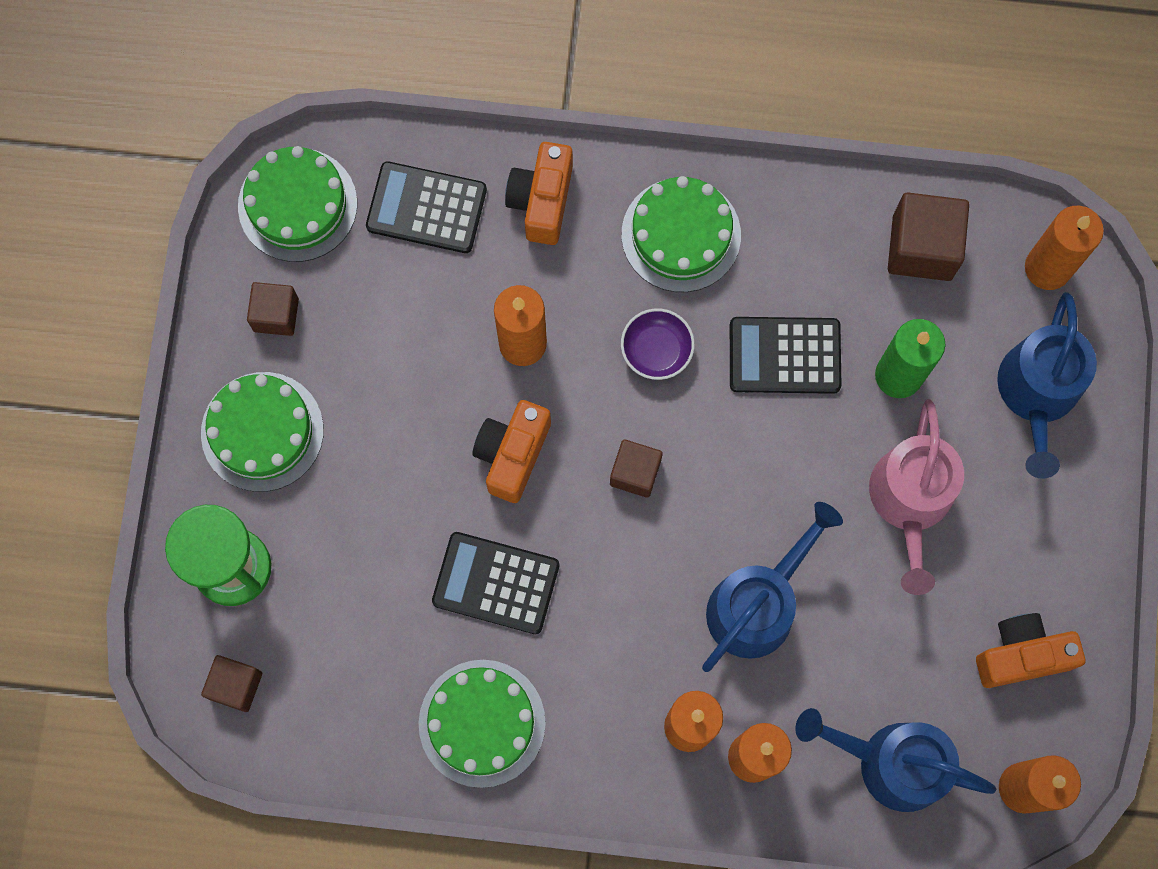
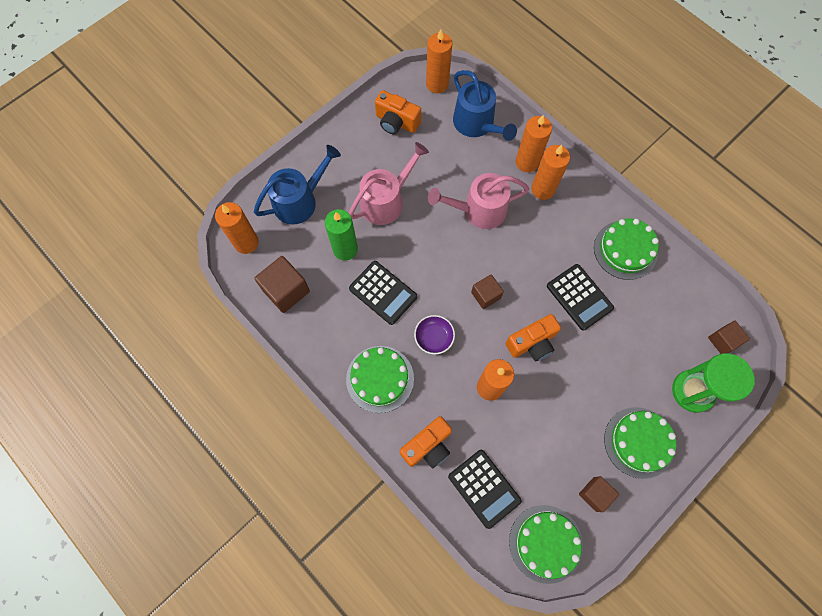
camera: 140 degrees left, 5 degrees down
blue watering can [702,502,843,672] -> pink watering can [428,173,529,229]

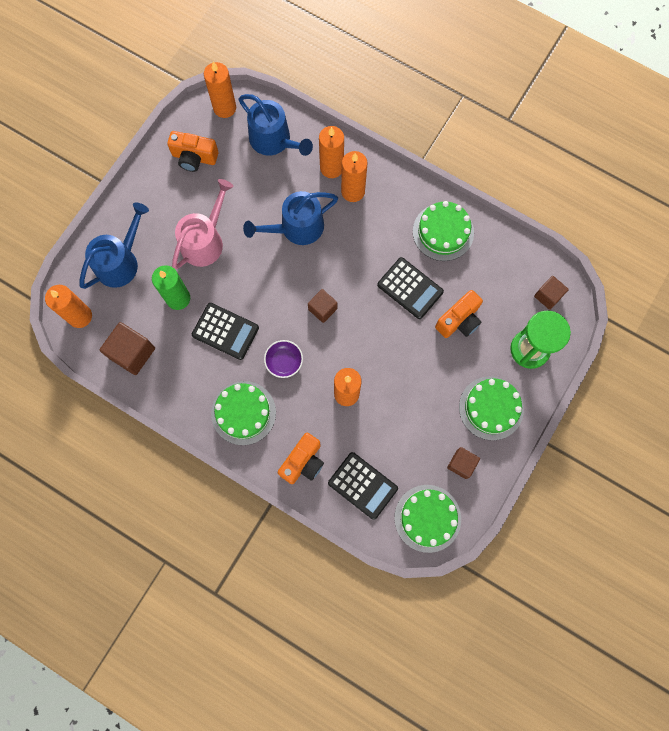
camera: 15 degrees left, 5 degrees up
pink watering can [428,173,529,229] -> blue watering can [243,191,338,245]
orange camera [505,314,561,362] -> orange camera moved to [435,290,483,338]

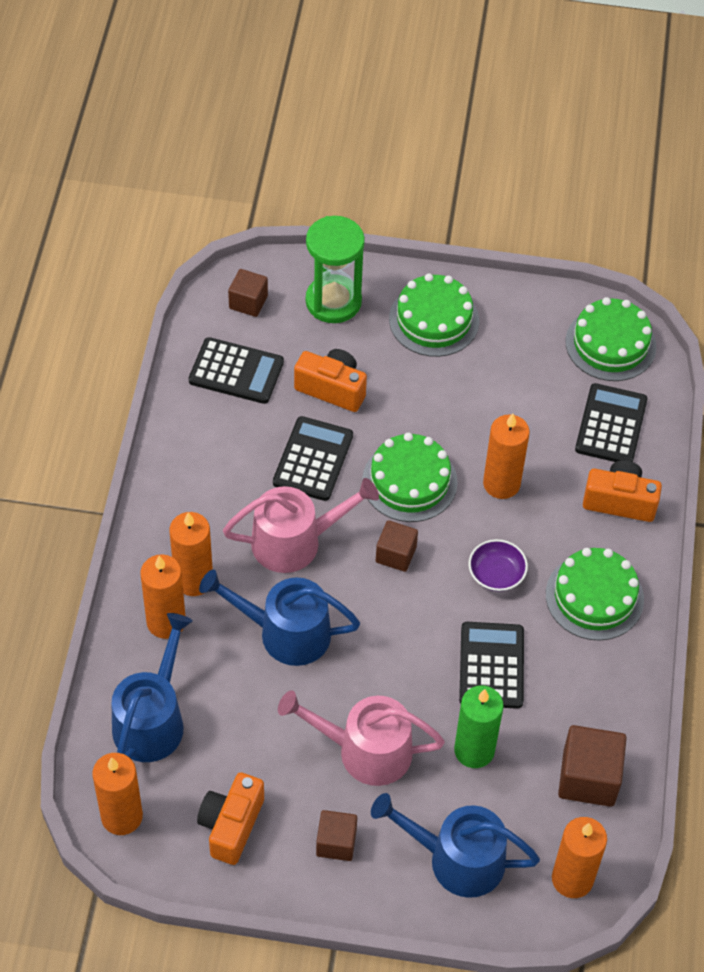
camera: 115 degrees left, 20 degrees down
orange camera [167,131,218,172] -> orange camera turned 150 degrees counterclockwise [197,772,264,865]
blue watering can [243,191,338,245] -> blue watering can turned 150 degrees clockwise [199,570,360,666]
green cake [413,201,474,261] -> green cake moved to [362,432,458,522]
brown cube [447,447,480,479] -> brown cube moved to [316,810,357,861]
none -> black calculator [189,337,284,404]
none -> pink watering can [223,478,379,573]

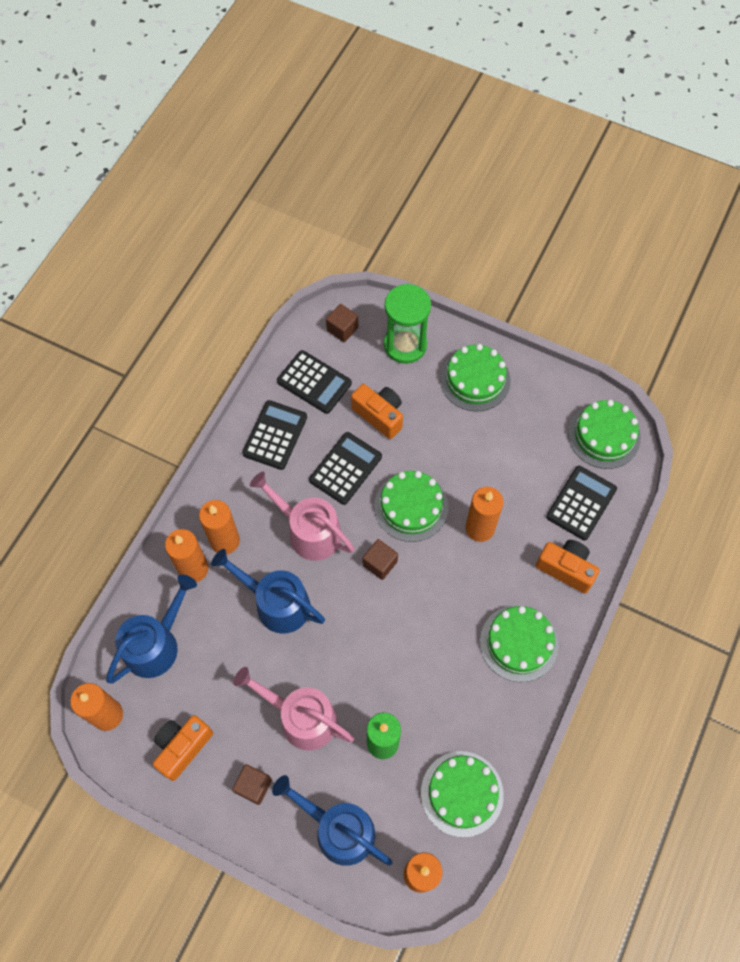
camera: 20 degrees right, 10 degrees up
pink watering can [223,478,379,573] -> pink watering can turned 150 degrees counterclockwise [250,472,355,561]
black calculator [459,622,524,709] -> black calculator moved to [242,400,307,470]
purple bowl [468,539,528,592] -> none
brown cube [558,725,627,807] -> green cake [421,751,504,837]

